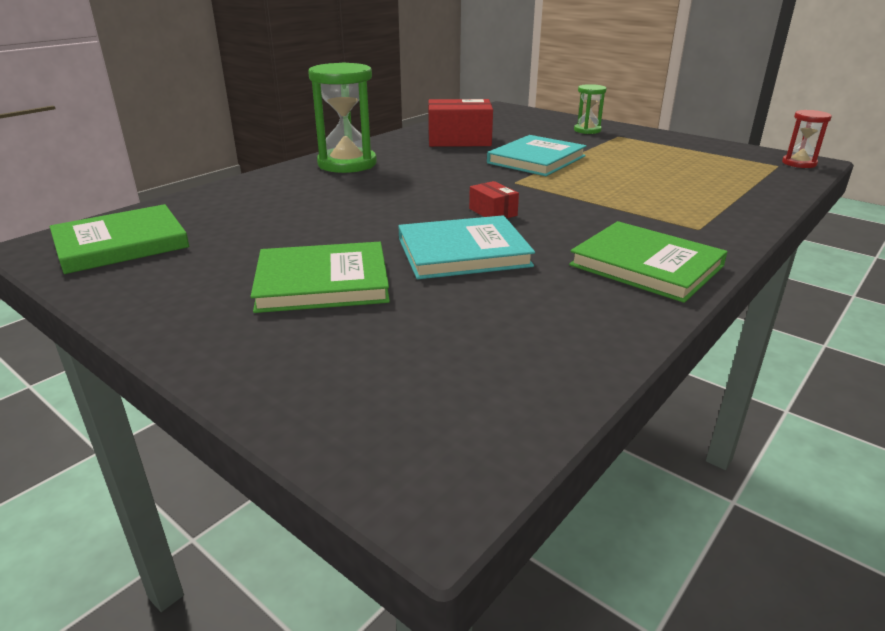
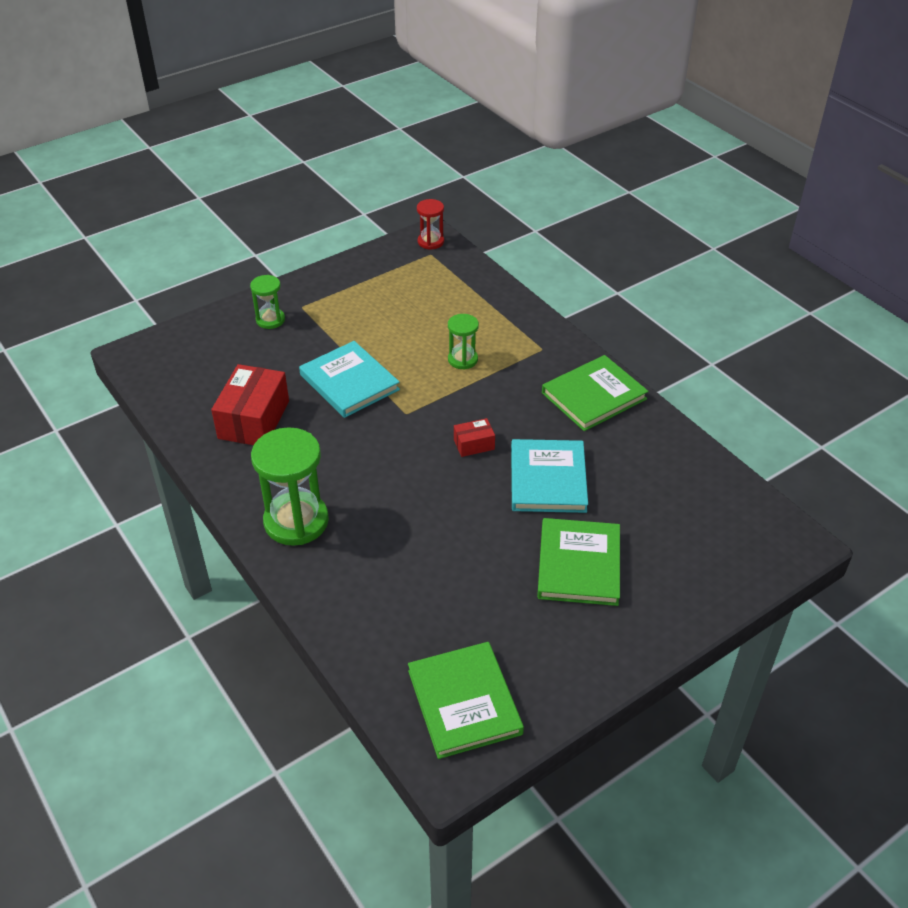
camera: 75 degrees left, 15 degrees up
none -> green hourglass [448,314,479,370]

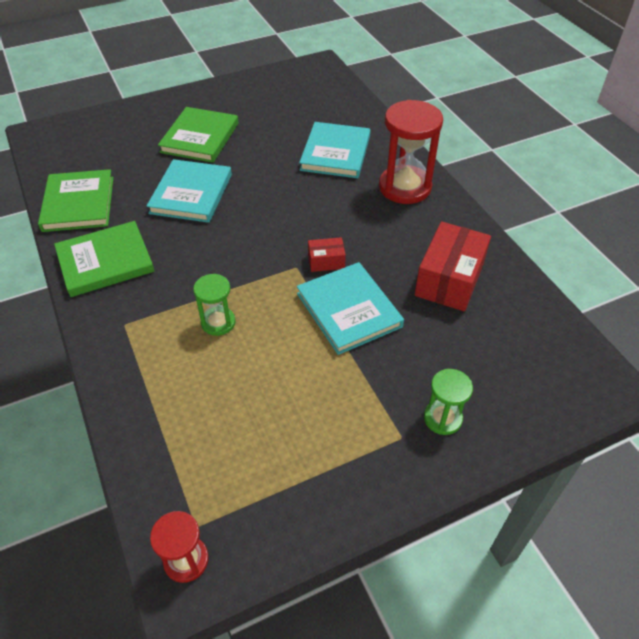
camera: 170 degrees left, 5 degrees up
green hourglass [251,427,329,546] -> red hourglass [379,100,443,204]
green book [408,642,524,759] -> green book moved to [38,169,114,232]
red box [454,418,495,457] -> red box moved to [308,237,346,272]
none -> turquoise book [299,122,371,178]

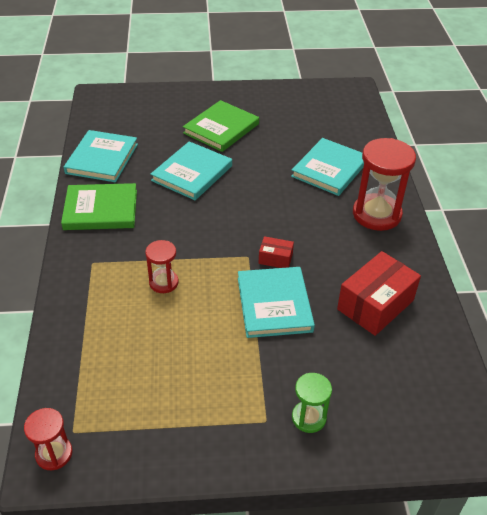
camera: 20 degrees right, 5 degrees down
green book [38,169,114,232] -> turquoise book [64,130,138,182]
green hourglass [193,274,235,336] -> red hourglass [145,240,179,293]

